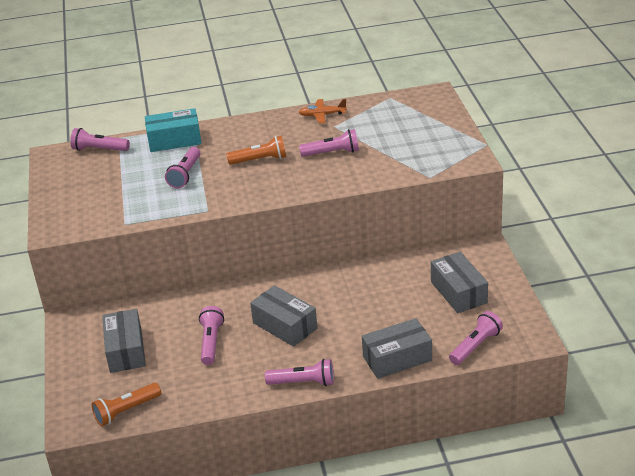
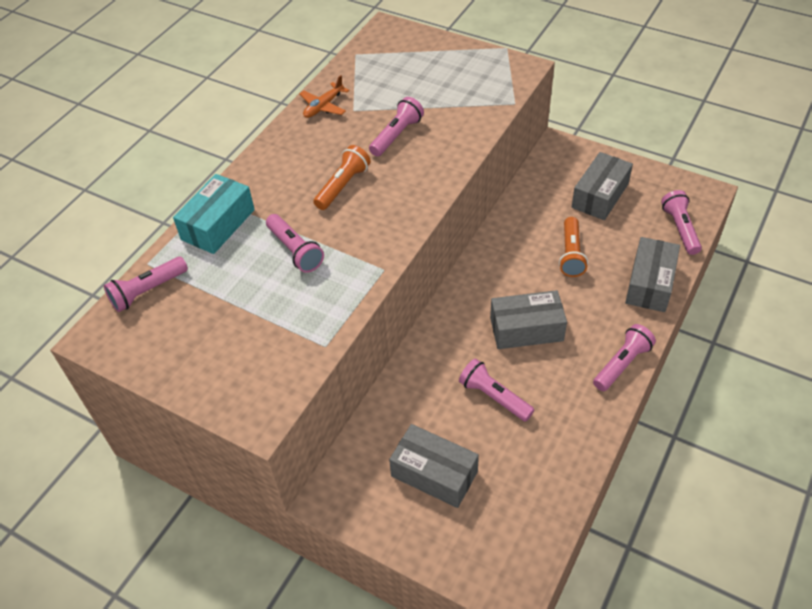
camera: 50 degrees left, 15 degrees up
orange flashlight [92,383,161,426] -> orange flashlight moved to [559,217,588,277]
grey box [431,252,488,313] -> grey box turned 75 degrees counterclockwise [572,152,633,220]

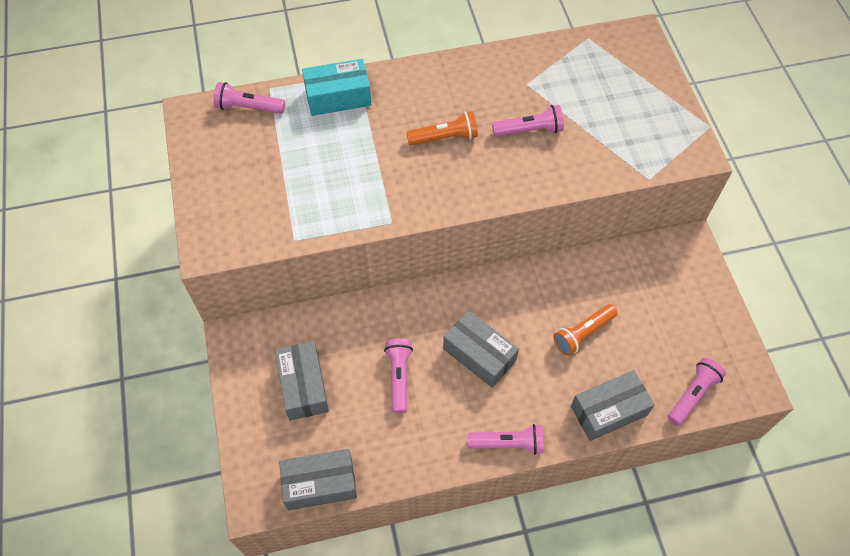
camera: 45 degrees right, 10 degrees up
pink flashlight [266,214,324,273] -> none
orange plane [299,75,350,118] -> none
grey box [572,152,633,220] -> grey box moved to [279,449,357,510]

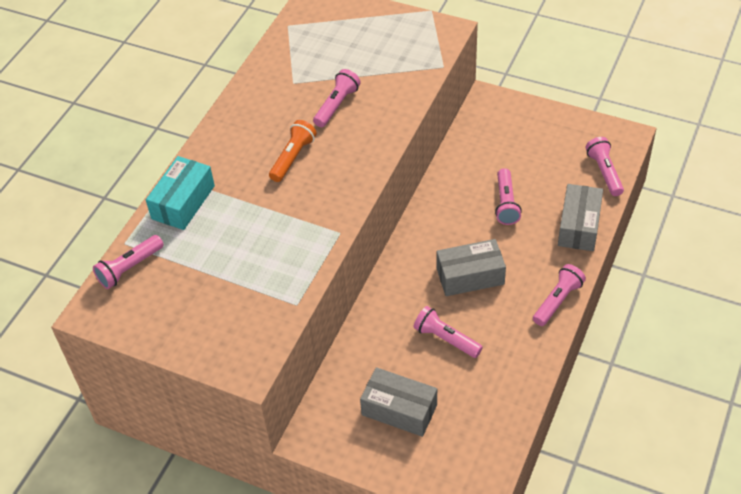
camera: 50 degrees left, 10 degrees down
grey box [279,449,357,510] -> none
orange flashlight [553,304,618,356] -> pink flashlight [495,168,522,225]

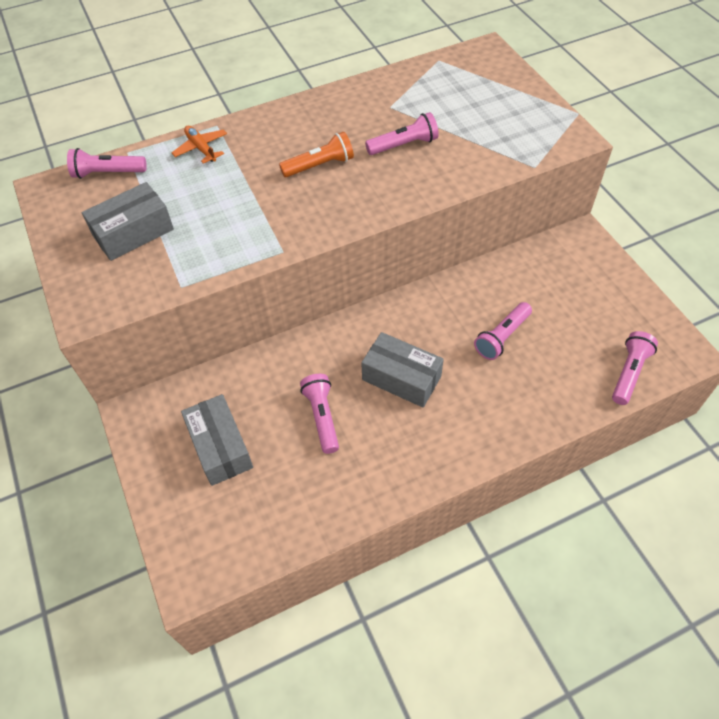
camera: 40 degrees right, 5 degrees up
turquoise box [146,156,215,230] -> orange plane [172,126,227,164]
pink flashlight [533,264,586,326] -> none
grey box [558,184,603,251] -> grey box moved to [82,182,174,261]

